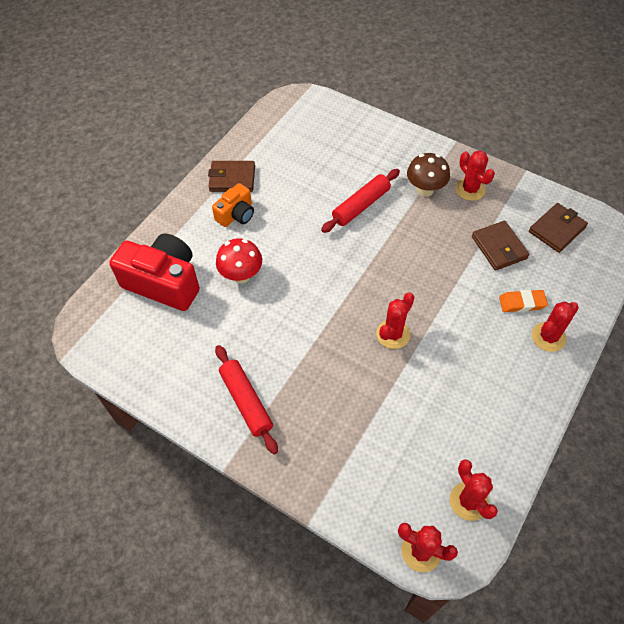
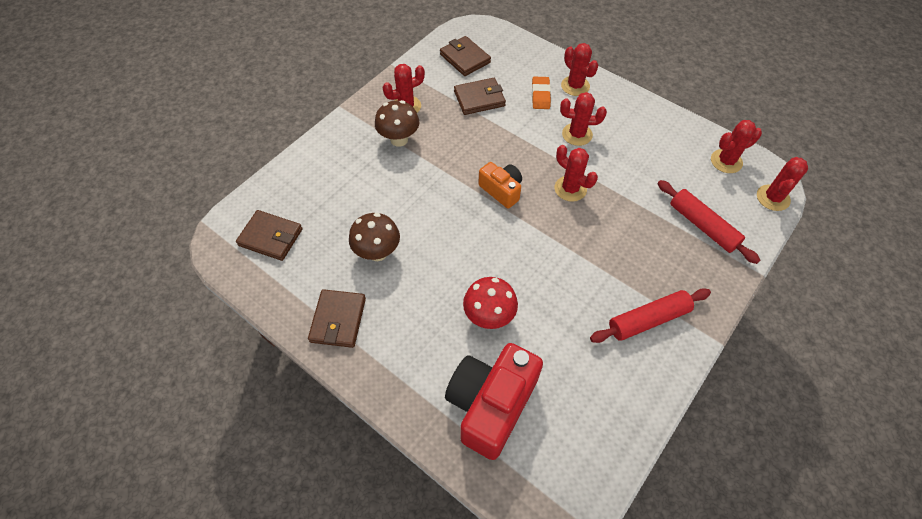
camera: 85 degrees left, 0 degrees up
orange camera [212,183,254,227] -> orange camera moved to [478,162,522,209]
red rolling pin [321,169,400,233] -> red rolling pin moved to [658,180,760,264]
none -> brown wallet [236,210,303,261]
none -> brown mushroom [349,213,400,261]
none -> red cactus [560,92,607,146]

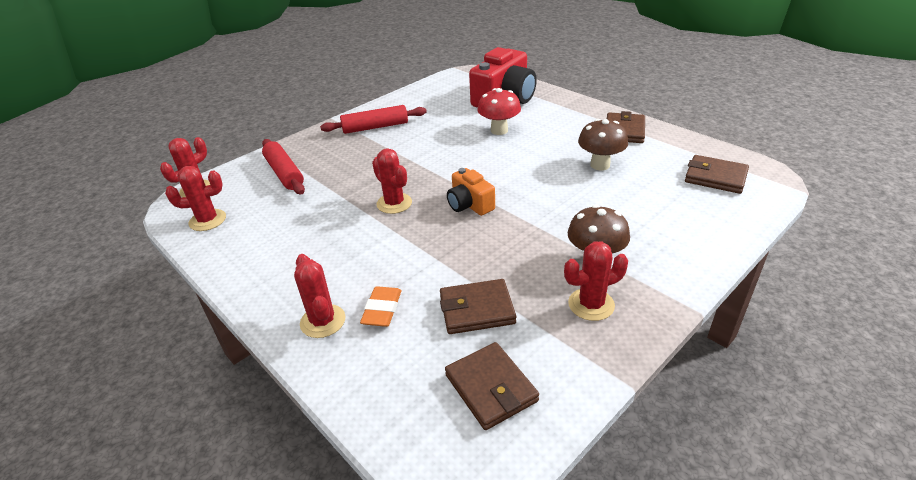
camera: 170 degrees left, 20 degrees down
red cactus [560,92,607,146] -> none

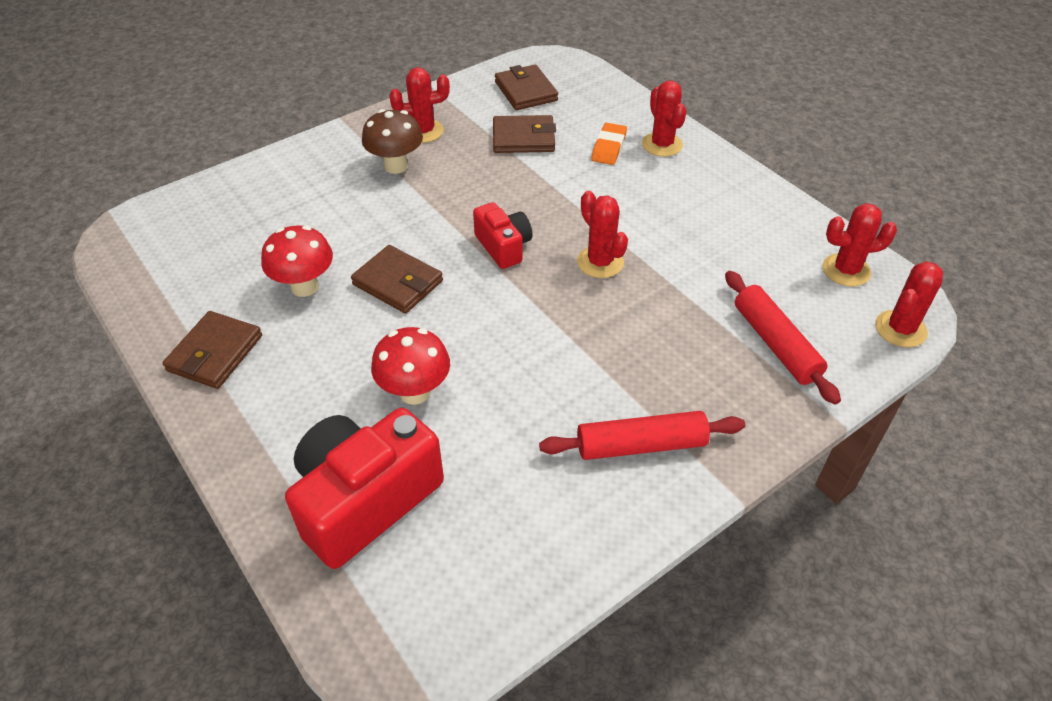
camera: 175 degrees left, 10 degrees up
orange camera [447,168,495,216] -> red camera [473,202,533,269]
brown mushroom [578,119,628,171] -> red mushroom [261,225,333,297]
brown wallet [685,155,749,194] -> brown wallet moved to [351,245,443,314]

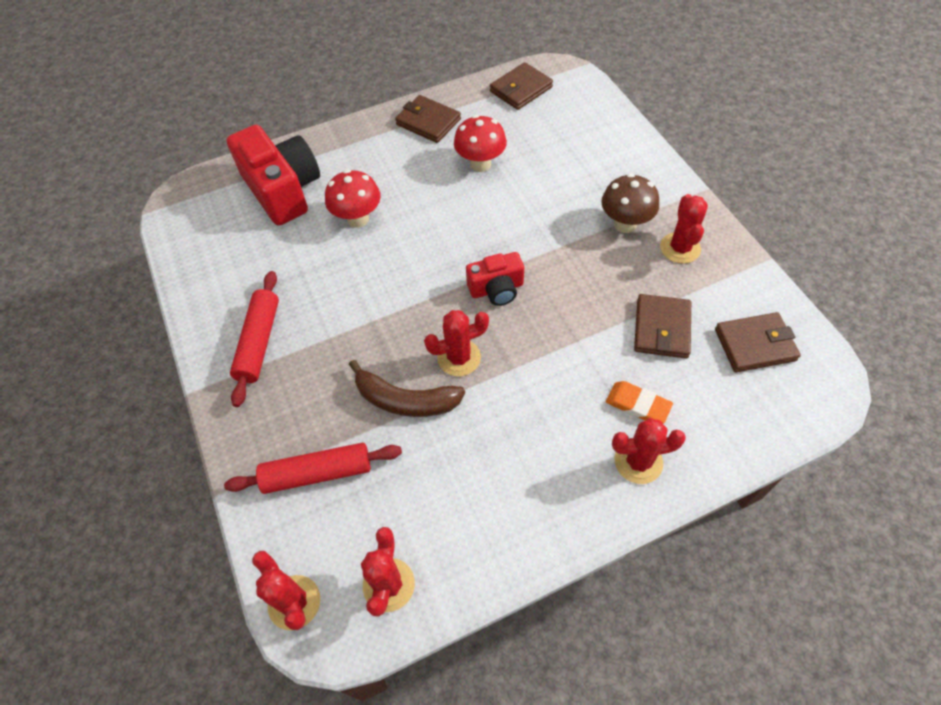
camera: 105 degrees right, 10 degrees up
brown wallet [351,245,443,314] -> brown wallet moved to [490,62,553,110]
none -> brown banana [349,360,465,417]

